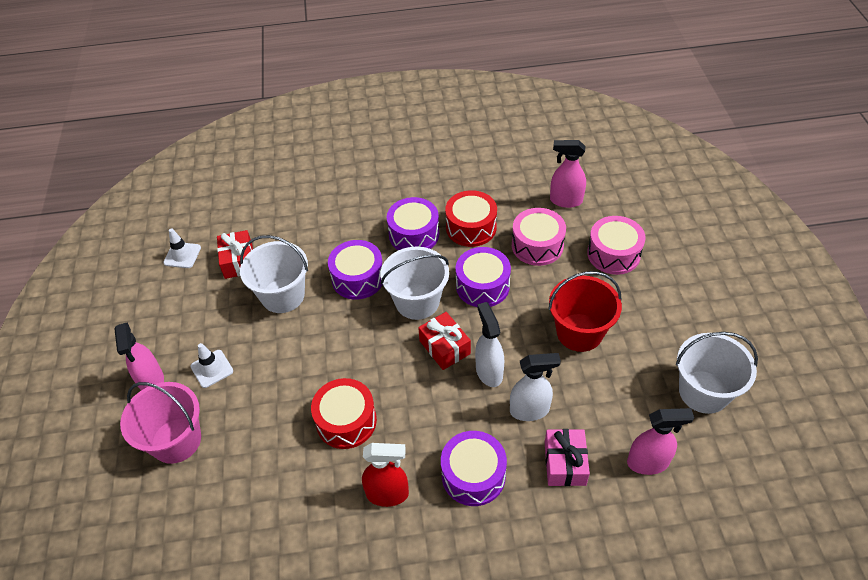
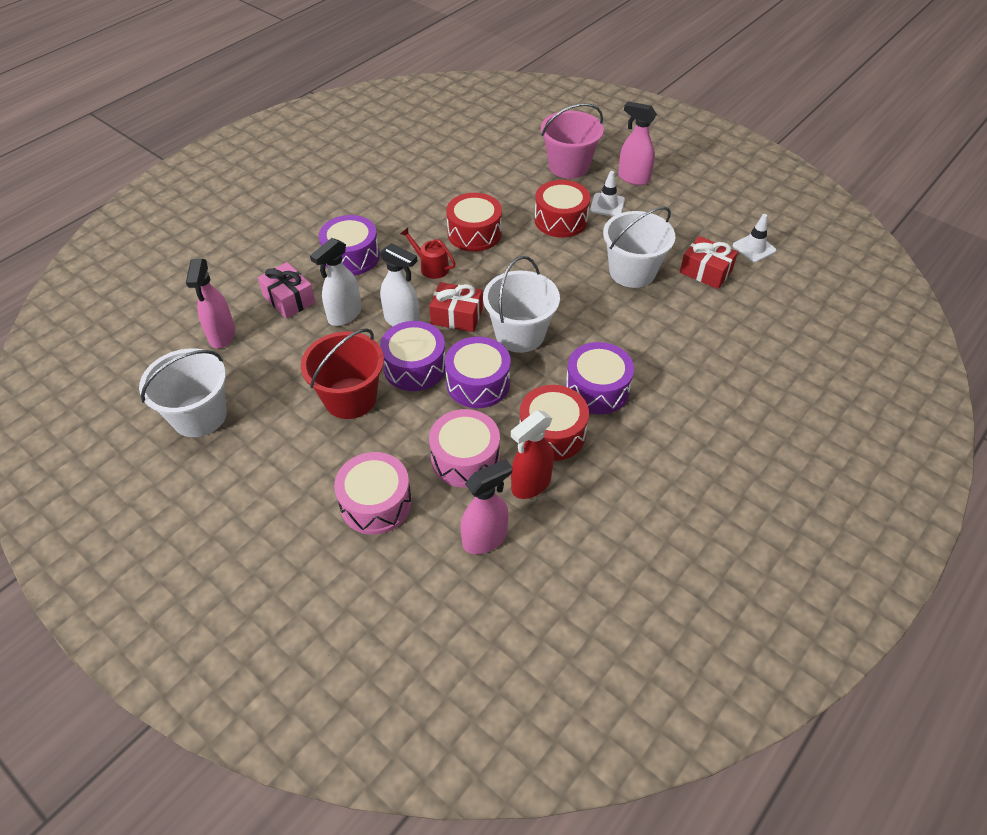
camera: 135 degrees right, 0 degrees up
purple drum [328,240,383,300] -> purple drum moved to [380,321,446,391]
red spray bottle [362,443,409,507] -> red spray bottle moved to [511,410,554,499]
pink spray bottle [627,408,694,475] -> pink spray bottle turned 45 degrees counterclockwise [186,259,235,348]
none -> red watering can [400,228,456,279]
none -> red drum [534,180,590,238]

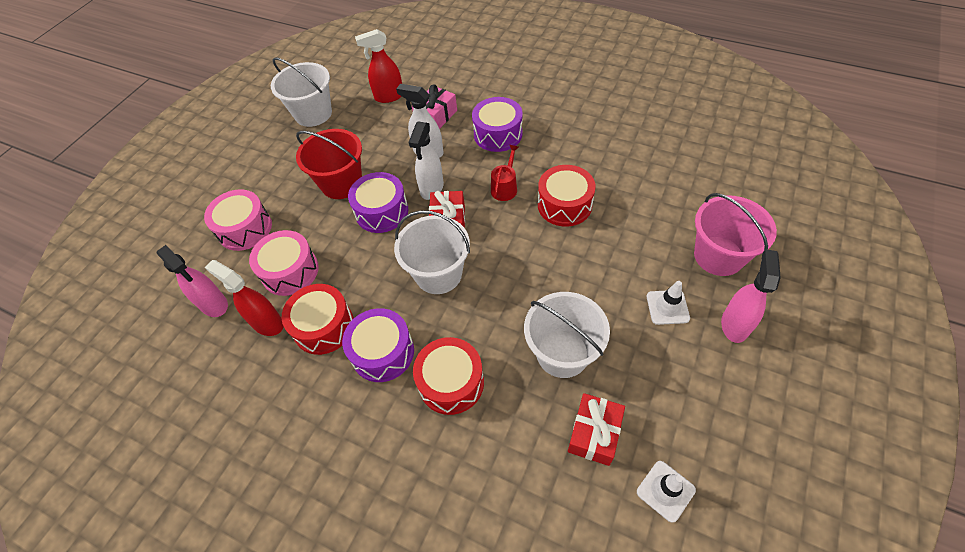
camera: 80 degrees right, 5 degrees up
pink spray bottle [186,259,235,348] -> red spray bottle [355,29,402,103]
purple drum [445,337,511,408] -> none
red drum [534,180,590,238] -> red drum moved to [413,337,484,415]

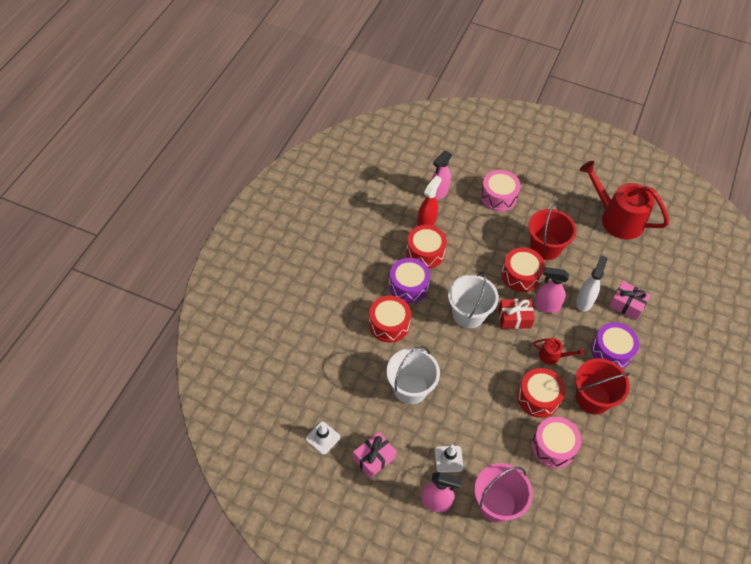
camera: 80 degrees right, 0 degrees up
pink drum [249,230,319,296] -> pink drum moved to [531,417,582,468]
white bucket [271,57,332,127] -> red watering can [580,161,669,240]
purple drum [348,172,408,233] -> red drum [501,247,545,292]
red spray bottle [355,29,402,103] -> none
white spray bottle [409,121,444,200] -> pink spray bottle [534,267,569,313]
red gift [568,393,625,466] -> none
none -> pink gift [353,432,396,478]
none -> red bucket [576,358,630,414]

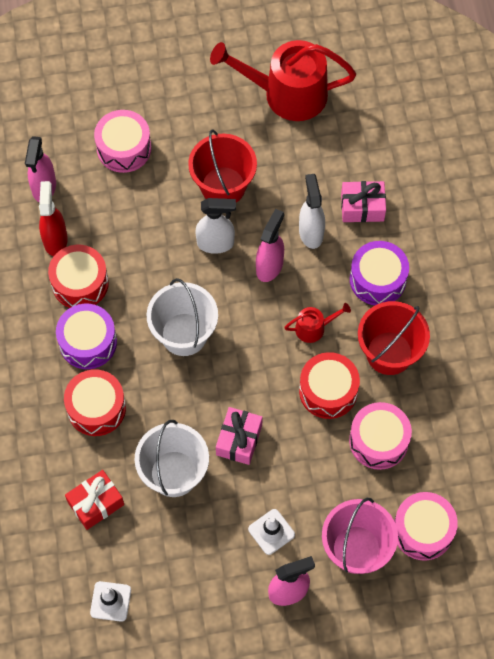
camera: 30 degrees left, 10 degrees up
pink gift [353,432,396,478] -> pink gift moved to [216,407,263,465]
red gift [498,299,535,329] -> red gift moved to [65,470,124,530]
red drum [501,247,545,292] -> white spray bottle [195,198,236,254]
pink spray bottle [534,267,569,313] -> pink spray bottle turned 135 degrees clockwise [256,209,284,282]
none -> pink drum [394,492,458,561]

